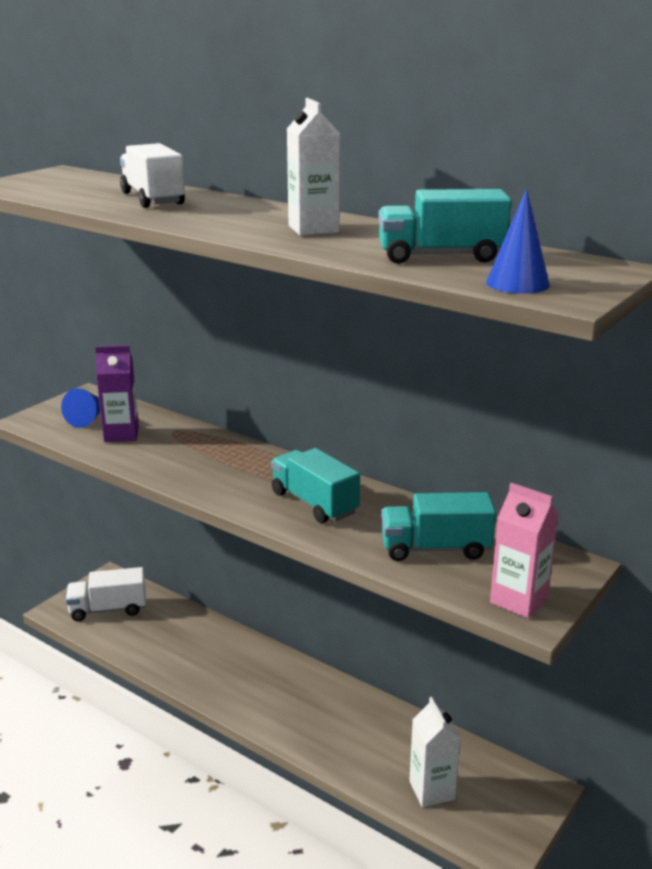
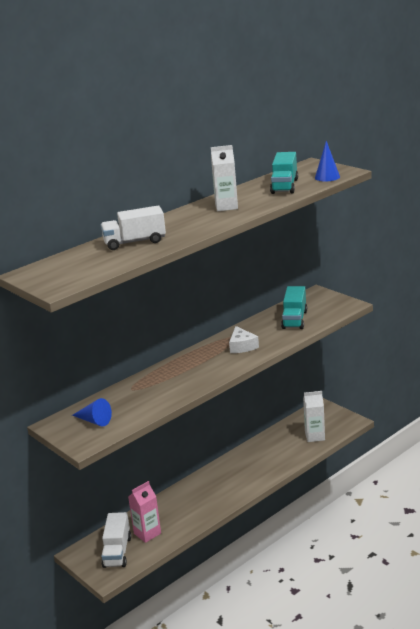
camera: 75 degrees left, 0 degrees up
purple carton [95,345,139,442] -> none
turquoise truck [271,448,360,523] -> white cheese [229,326,259,353]
pink carton [490,483,559,618] -> pink carton moved to [128,481,161,543]

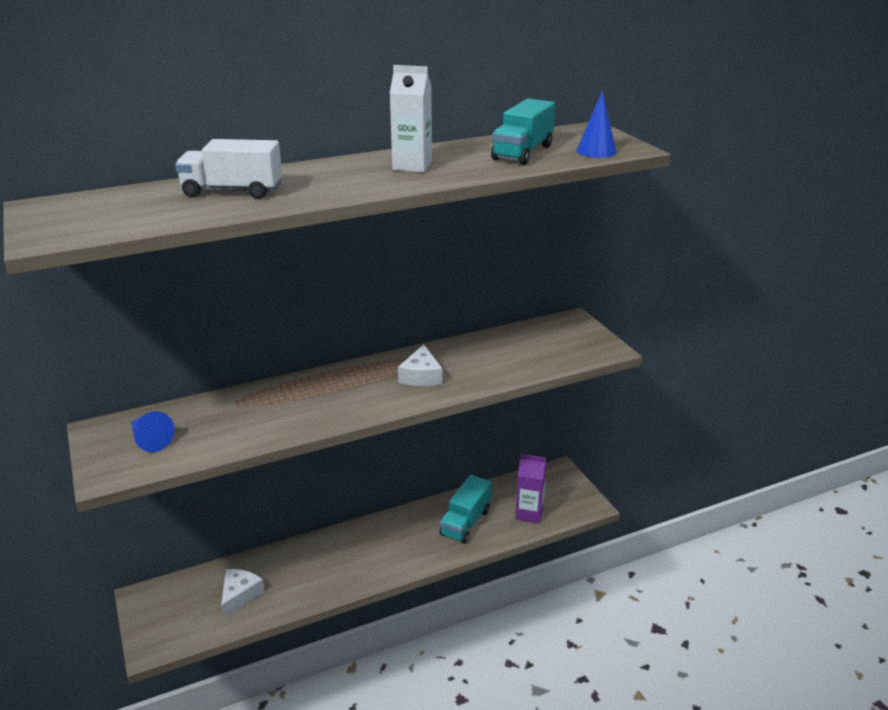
camera: 15 degrees right, 5 degrees up
white truck [101,512,131,568] -> none
pink carton [128,481,161,543] -> white cheese [221,569,265,618]
turquoise truck [281,286,307,329] -> turquoise truck moved to [439,475,492,544]
white carton [303,391,325,442] -> purple carton [515,454,547,523]

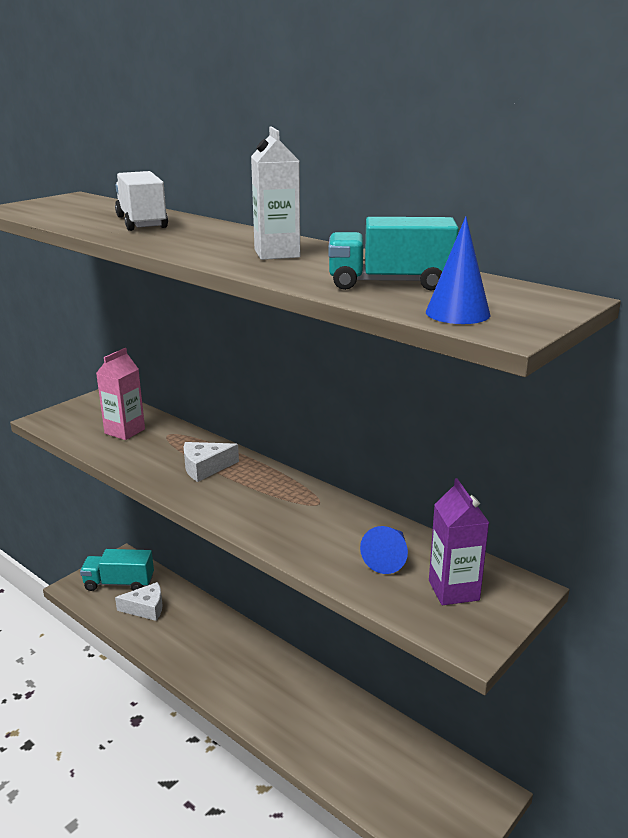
camera: 65 degrees right, 5 degrees down
blue cone [131,411,174,452] -> blue cone moved to [360,526,408,574]
white cheese [398,344,442,386] -> white cheese moved to [184,442,239,482]
turquoise truck [439,475,492,544] -> turquoise truck moved to [80,549,154,591]
purple carton [515,454,547,523] -> purple carton moved to [429,478,489,605]
none -> pink carton [96,348,145,440]

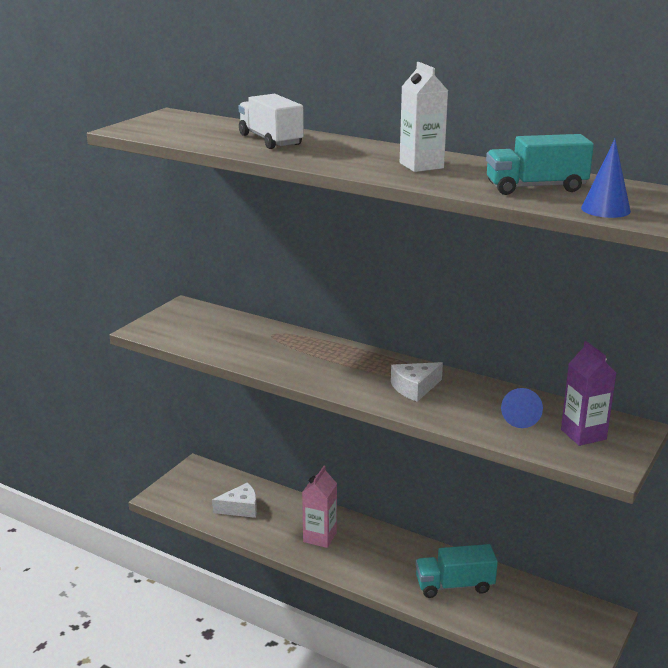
camera: 10 degrees left, 0 degrees up
turquoise truck [80,549,154,591] -> turquoise truck moved to [416,544,498,598]
pink carton [96,348,145,440] -> pink carton moved to [302,466,337,548]
white cheese [184,442,239,482] -> white cheese moved to [391,362,443,402]

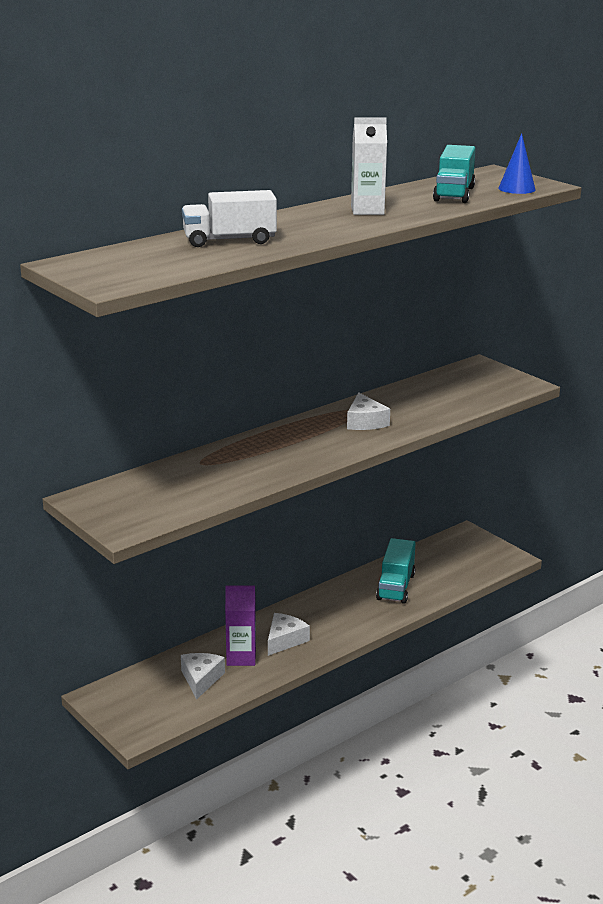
camera: 70 degrees left, 0 degrees up
pink carton [302,466,337,548] -> white cheese [268,613,310,656]
blue cone [501,388,543,428] -> none
purple carton [561,341,616,446] -> purple carton moved to [225,586,256,666]

